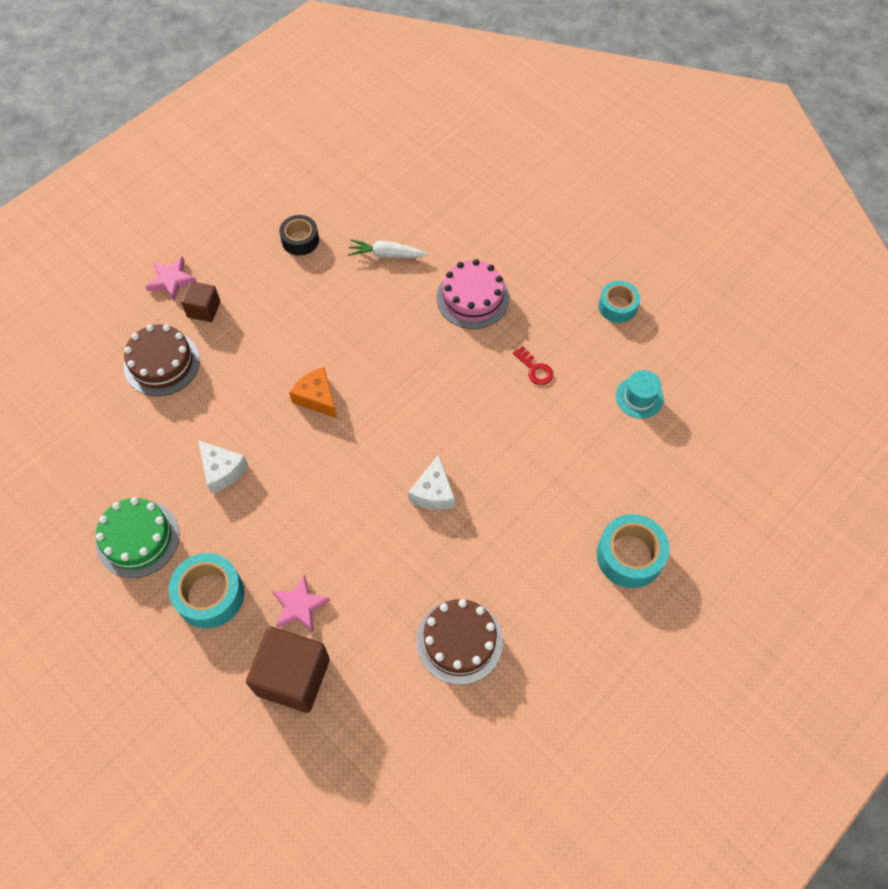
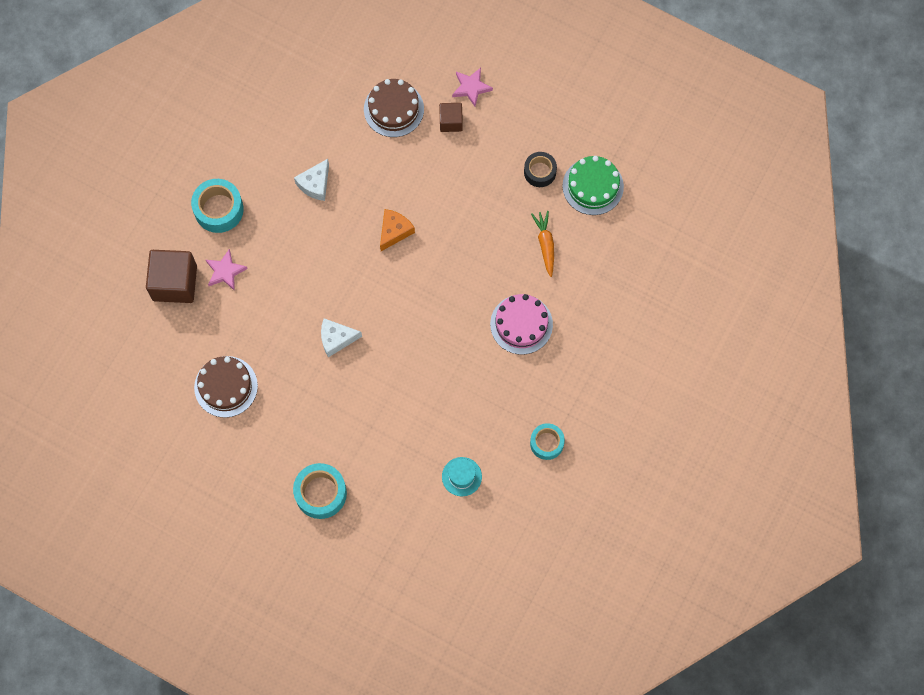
camera: 75 degrees right, 10 degrees up
green cake [96,497,180,578] -> green cake moved to [562,156,624,215]
white carrot [348,239,428,258] -> orange carrot [531,211,554,277]
red key [513,346,554,385] -> none

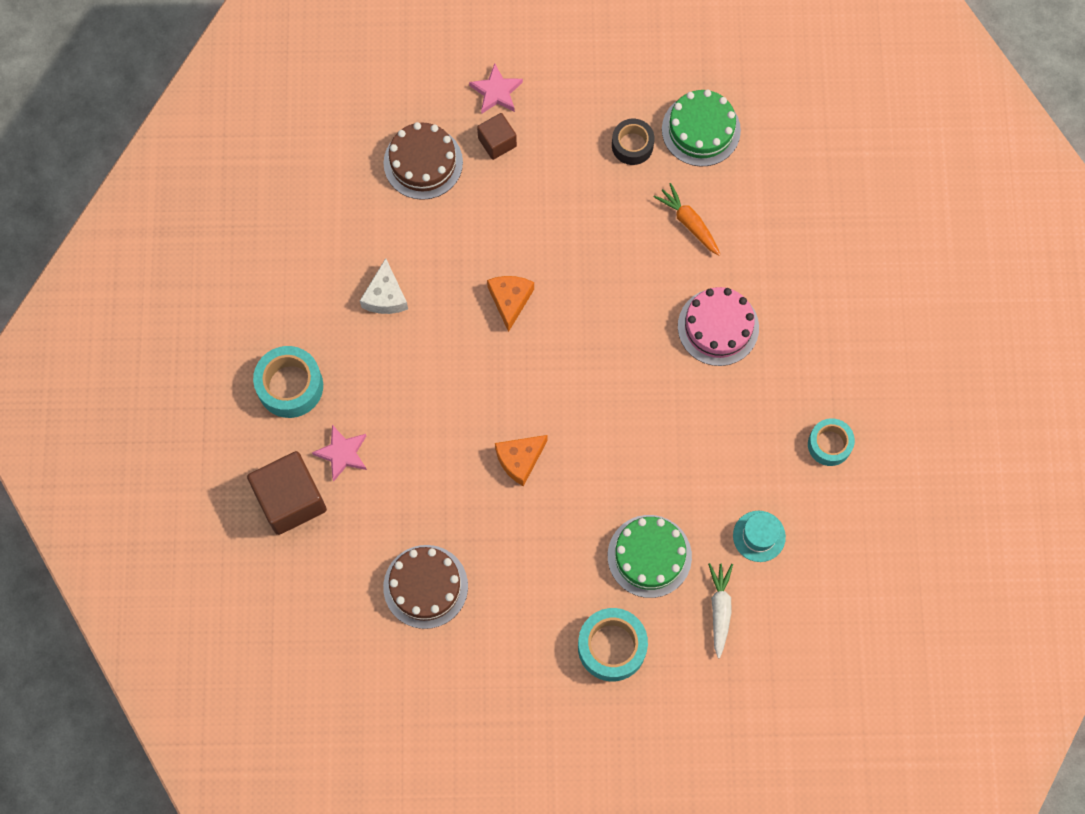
camera: 30 degrees left, 0 degrees up
white cheese [321,318,362,357] -> orange cheese [495,435,548,486]
none -> green cake [608,515,692,598]
none -> white carrot [708,563,733,658]

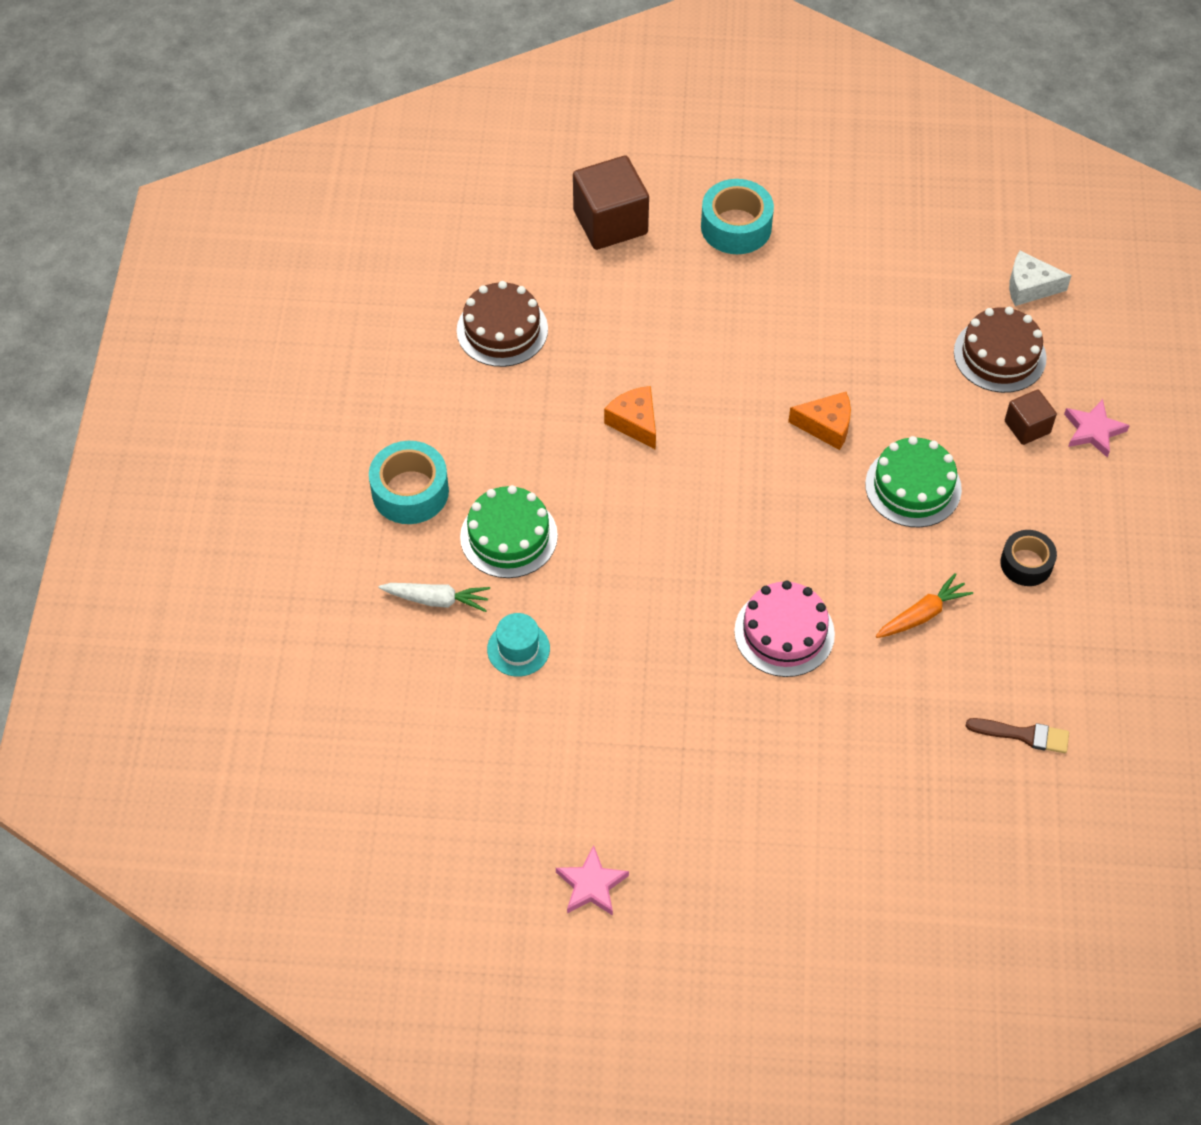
camera: 95 degrees right, 15 degrees down
pink star [312,425,367,482] -> pink star moved to [556,845,629,916]
white cheese [360,258,408,314] -> white cheese moved to [1009,251,1072,306]
green cake [662,90,741,166] -> green cake moved to [865,436,962,528]
turquoise tape [808,418,855,466] -> none
none -> brown brush [966,718,1069,753]

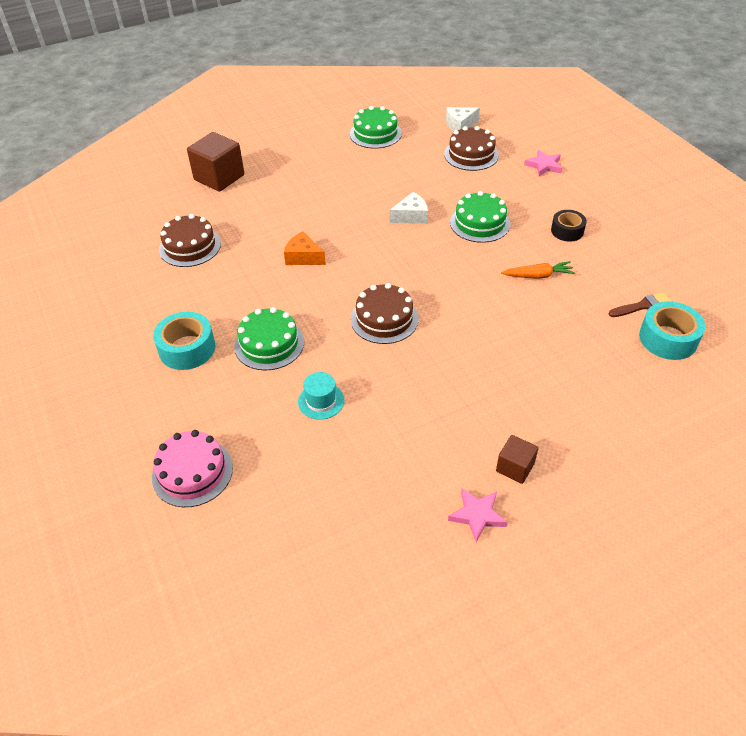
camera: 30 degrees left, 10 degrees down
white carrot [378,583,490,612] -> none
turquoise tape [701,179,774,254] -> turquoise tape moved to [639,301,705,360]
pink cake [734,581,835,677] -> pink cake moved to [152,430,233,507]
orange cheese [788,392,851,450] -> white cheese [389,192,428,224]
orange carrot [876,573,973,638] -> orange carrot turned 60 degrees clockwise [501,261,575,279]
brown cube [1005,389,1057,445] -> brown cube moved to [496,435,538,484]
none -> green cake [350,106,402,149]
none -> brown cake [351,283,418,344]

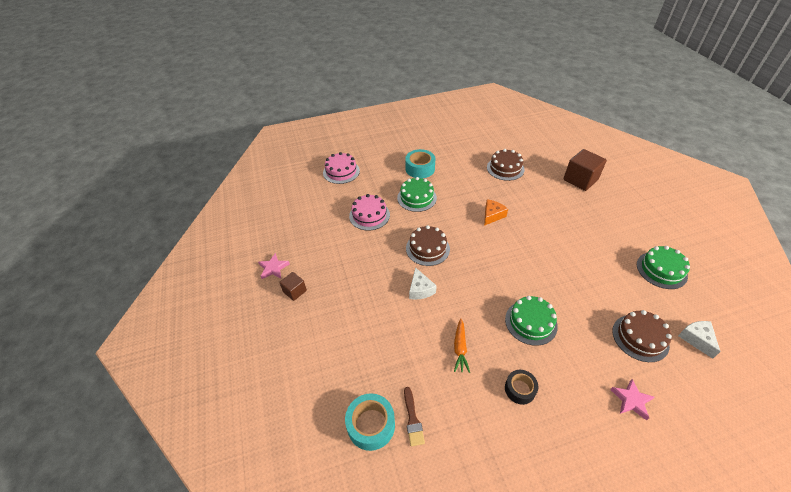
camera: 100 degrees right, 0 degrees up
turquoise hat [298,372,345,420] -> pink cake [349,194,390,230]
white cheese [389,192,428,224] -> white cheese moved to [409,267,437,299]

